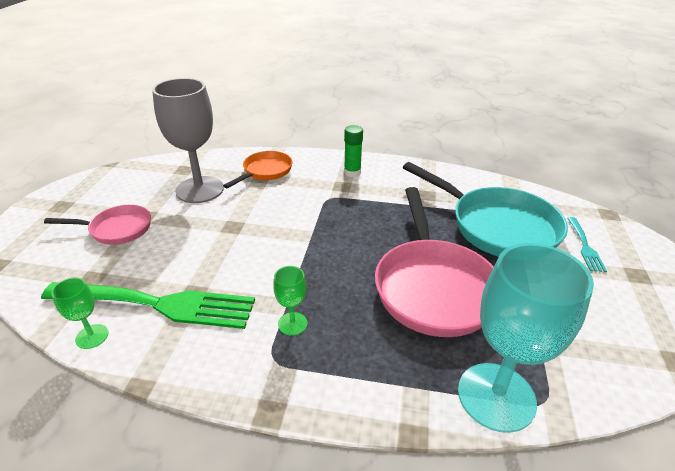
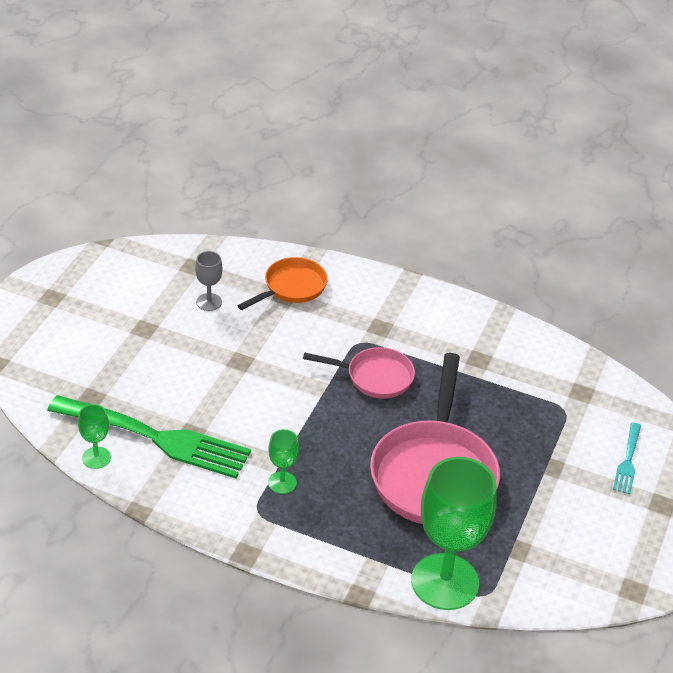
camera: 10 degrees right, 5 degrees up
pink pan [44,205,151,245] -> pink pan moved to [303,347,415,399]
grey goblet [152,78,224,203] -> grey goblet [195,251,222,311], size x0.45
green glue stick [344,125,363,177] -> none
turquoise pan [403,162,568,257] -> none
turquoise goblet [458,243,594,433] -> green goblet [411,457,497,610]

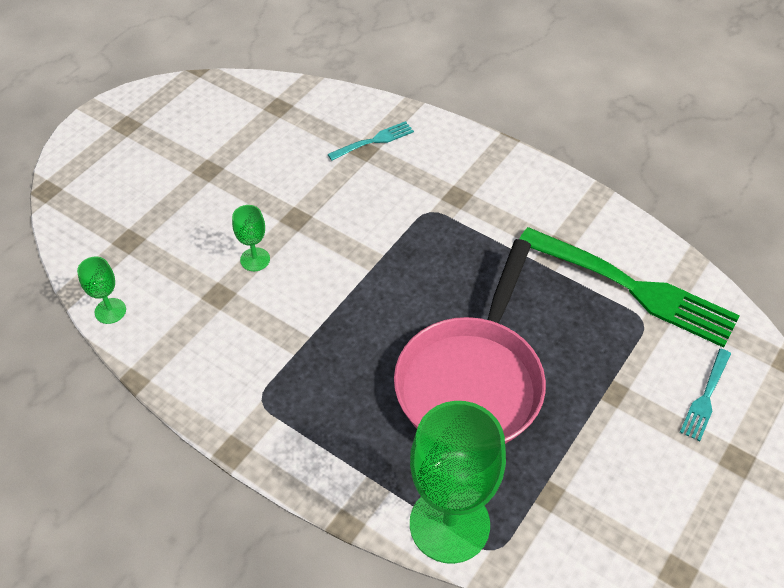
camera: 15 degrees right, 10 degrees up
green fork [47,395,251,478] -> green fork moved to [519,227,740,348]
grey goblet [195,251,222,311] -> none
orange pan [237,257,328,310] -> turquoise fork [327,121,414,161]
green goblet [268,429,299,494] -> green goblet moved to [232,205,270,271]
pink pan [303,347,415,399] -> none

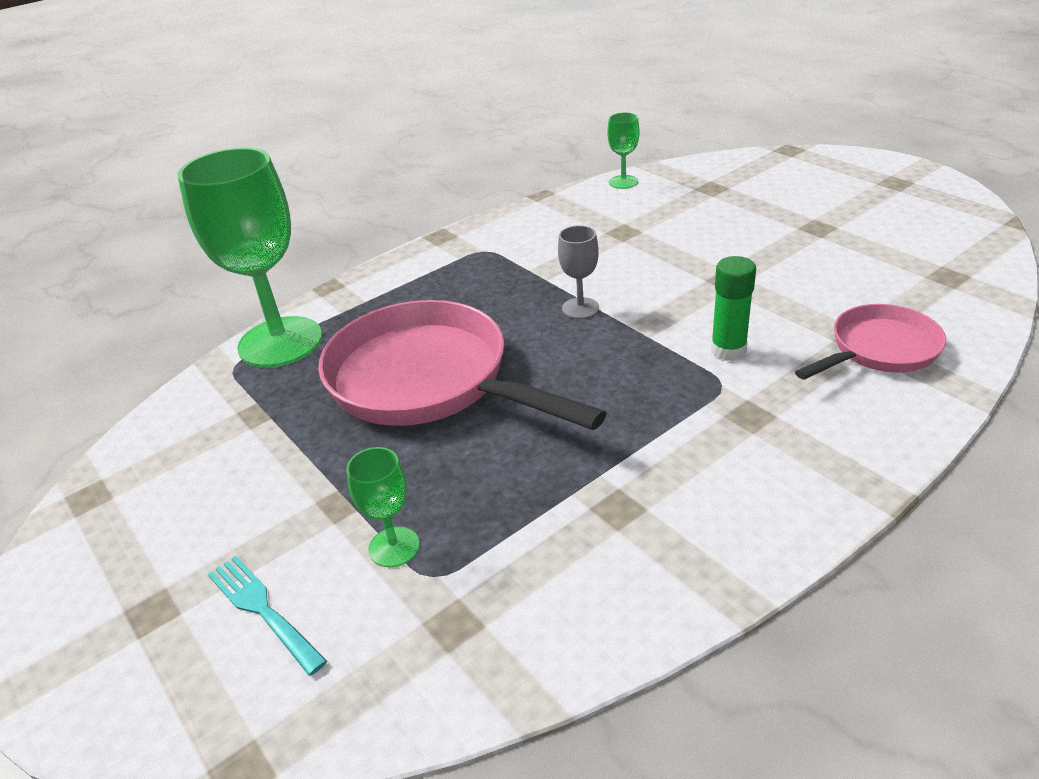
camera: 110 degrees right, 15 degrees down
green goblet [232,205,270,271] -> green goblet moved to [346,447,420,567]
turquoise fork [327,121,414,161] -> pink pan [795,304,946,380]
green fork [519,227,740,348] -> none
none -> grey goblet [558,225,599,319]
none -> green glue stick [711,256,756,361]

